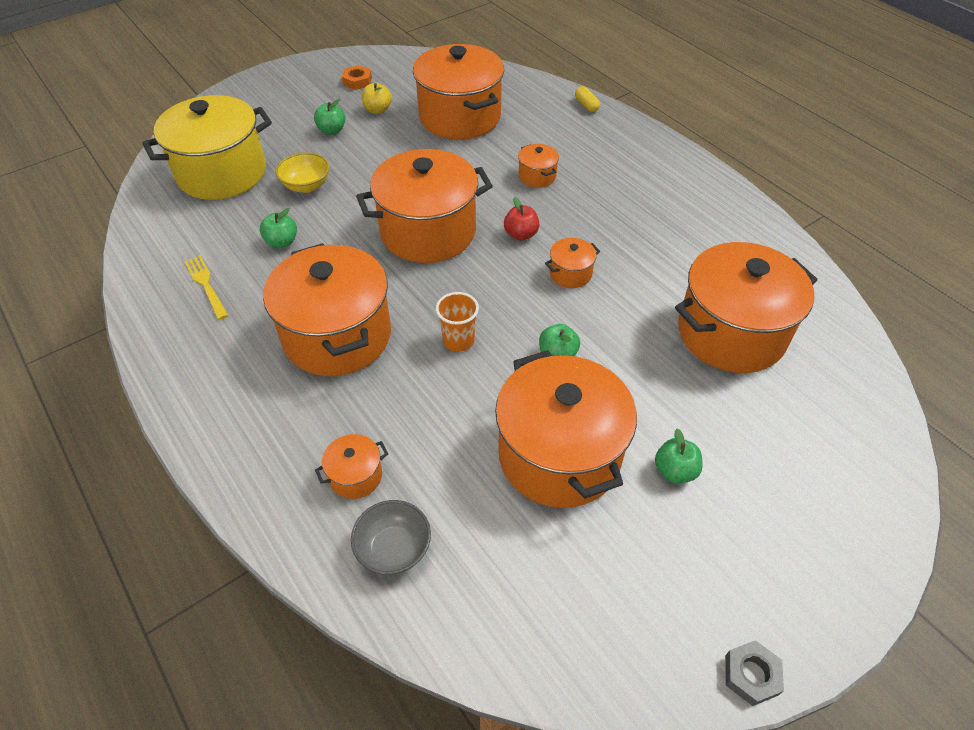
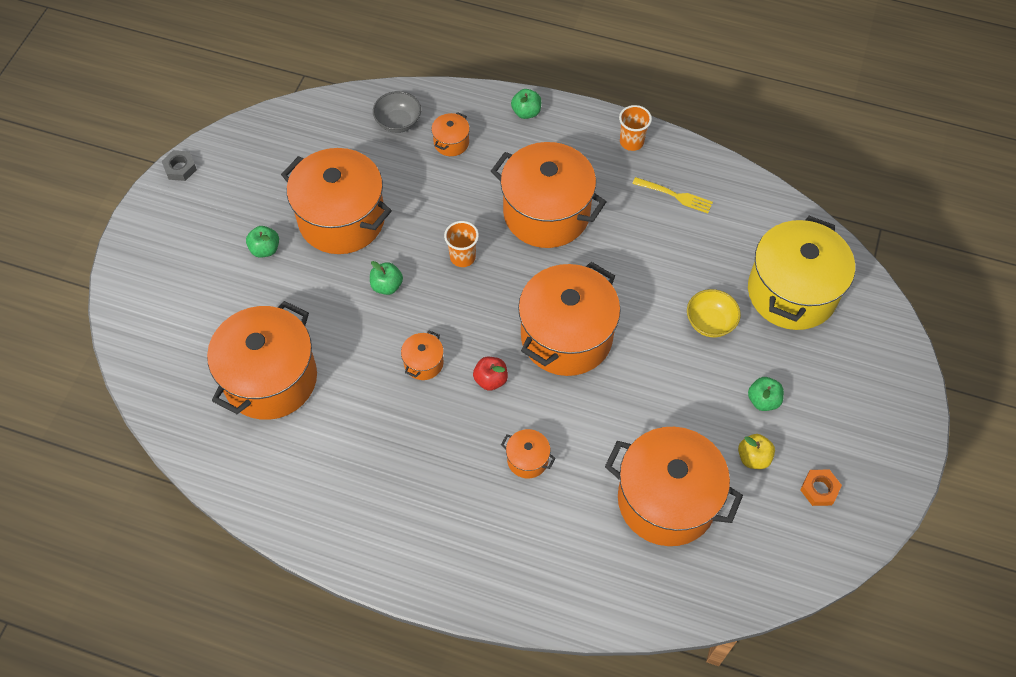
camera: 145 degrees right, 10 degrees up
green apple [260,208,297,248] -> green apple moved to [511,89,541,119]
yellow capsule [575,86,600,112] -> none
none -> orange cup [619,105,652,151]

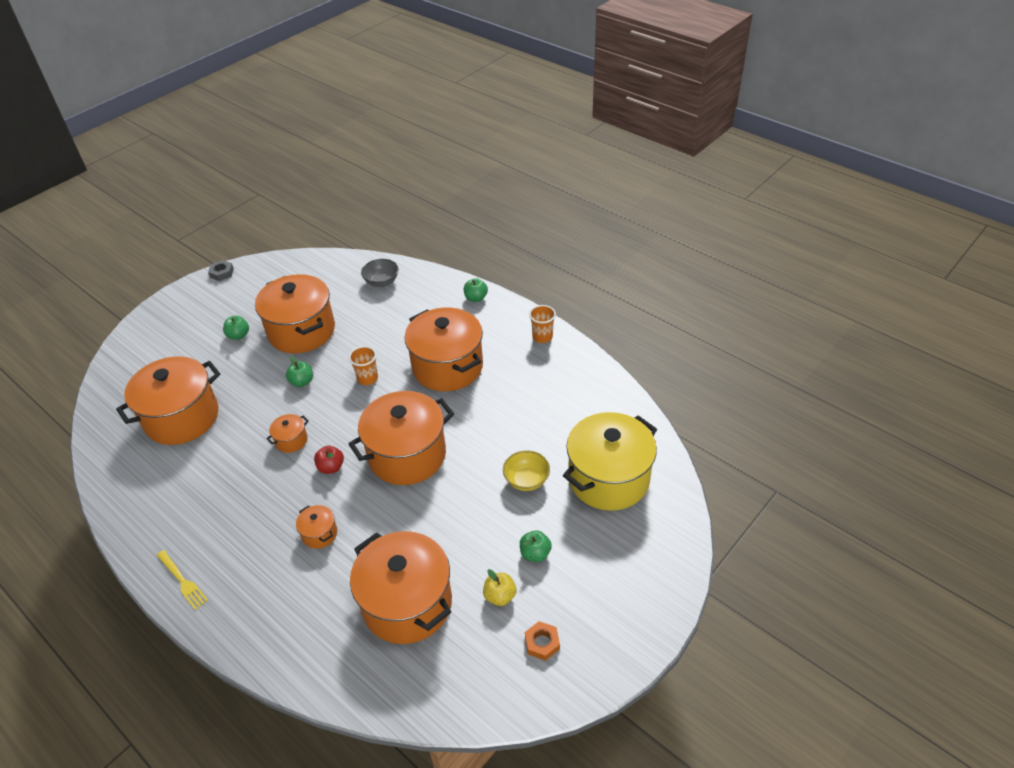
camera: 25 degrees right, 15 degrees down
orange pot [431,112,470,156] -> none
yellow fork [632,177,713,213] -> yellow fork moved to [157,550,208,610]

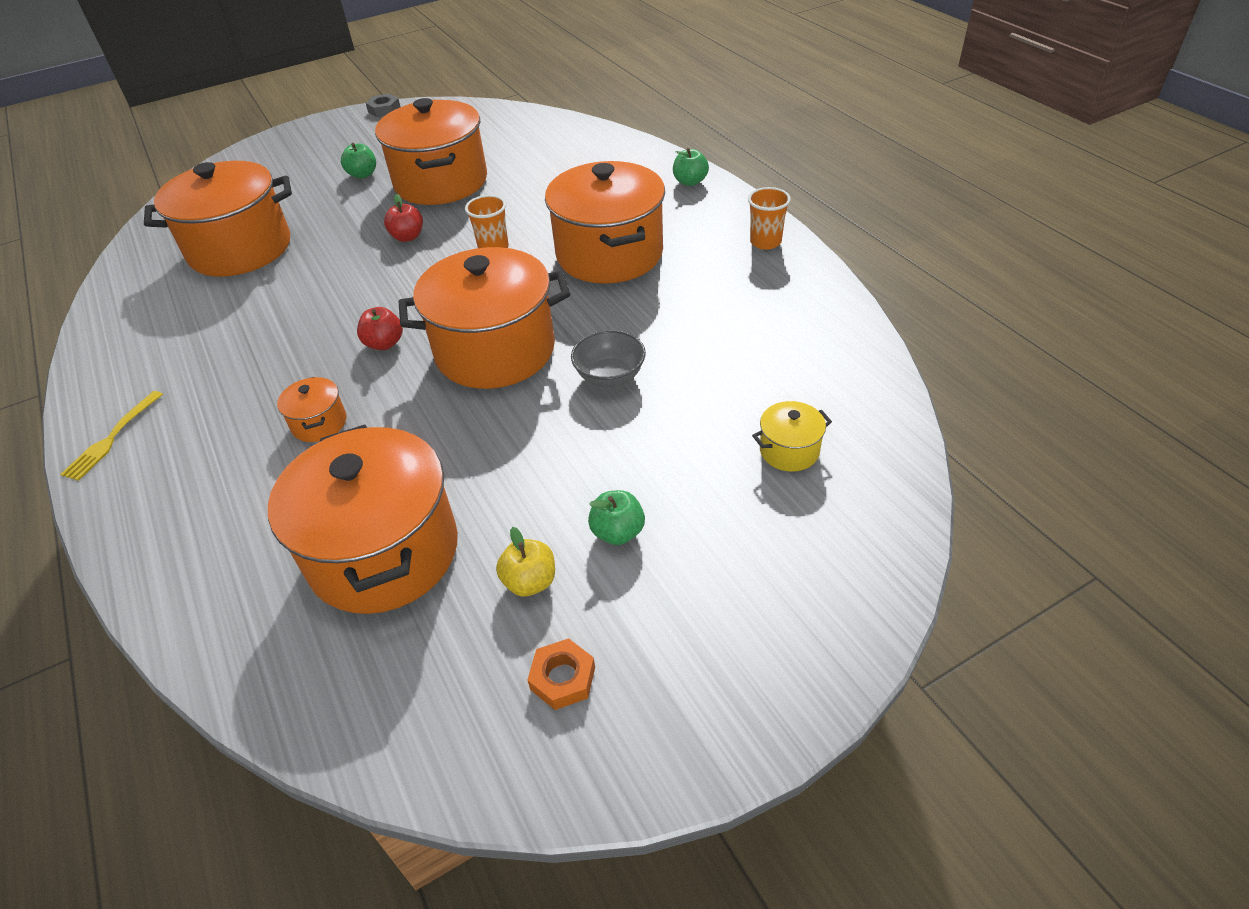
camera: 20 degrees right, 0 degrees up
yellow fork [157,550,208,610] -> yellow fork turned 45 degrees clockwise [60,391,163,481]
orange pot [266,414,309,453] -> none
green apple [286,356,313,387] -> red apple [384,194,423,242]
grey bowl [361,259,399,287] -> grey bowl moved to [571,330,646,387]
yellow bowl [503,451,550,491] -> none
yellow pot [563,412,657,511] -> yellow pot [752,401,832,472], size x0.42

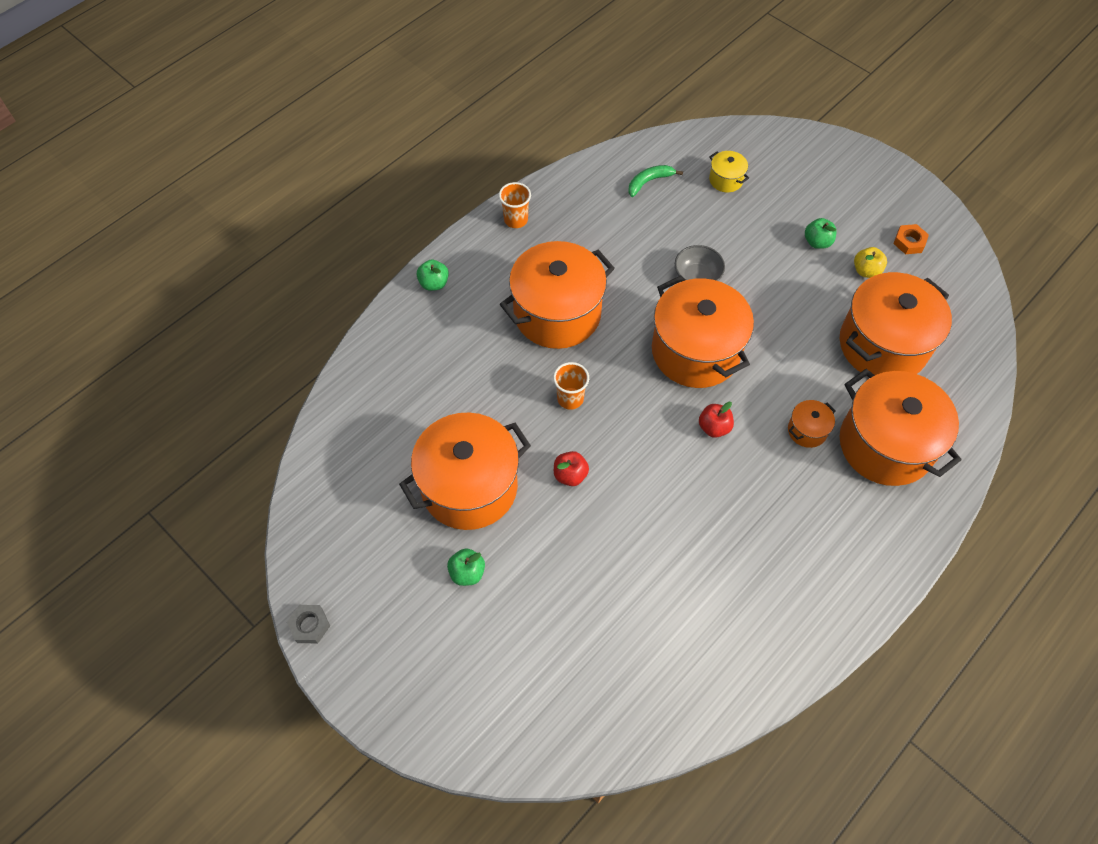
camera: 110 degrees left, 15 degrees up
yellow fork [60,391,163,481] -> none
orange pot [144,161,292,277] -> orange pot moved to [840,369,962,486]
none -> green banana [628,165,683,197]

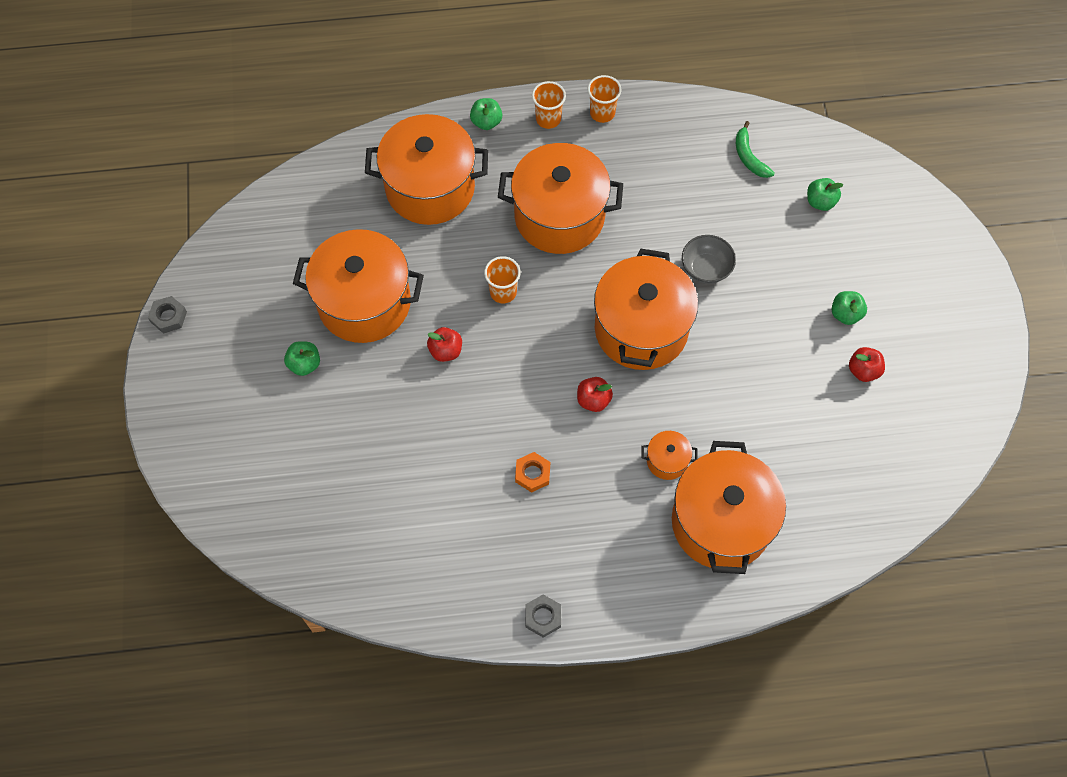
camera: 40 degrees right, 5 degrees up
green banana [628,165,683,197] -> green banana turned 120 degrees counterclockwise [736,121,774,178]
yellow pot [709,151,749,192] -> green apple [807,178,843,211]
orange pot [840,272,952,376] -> orange pot moved to [365,114,488,225]
yellow apple [854,247,887,278] -> red apple [849,347,885,382]
orange nut [893,224,929,254] -> orange nut moved to [515,452,550,493]
none -> grey nut [525,595,561,638]
none -> orange cup [532,81,566,129]

